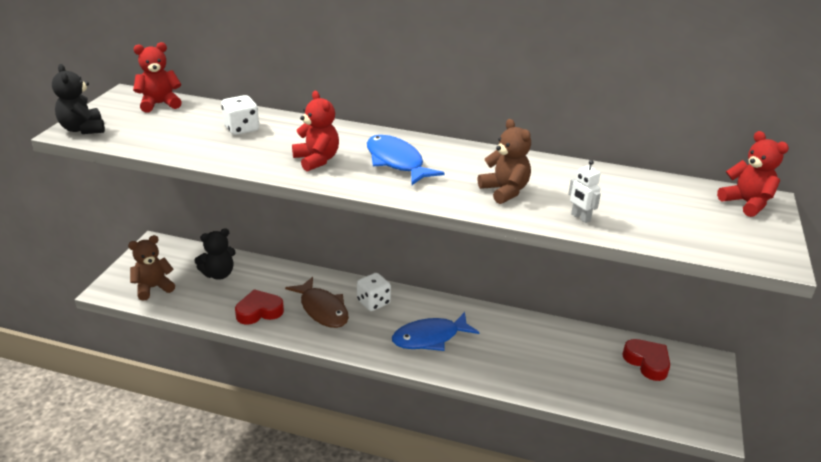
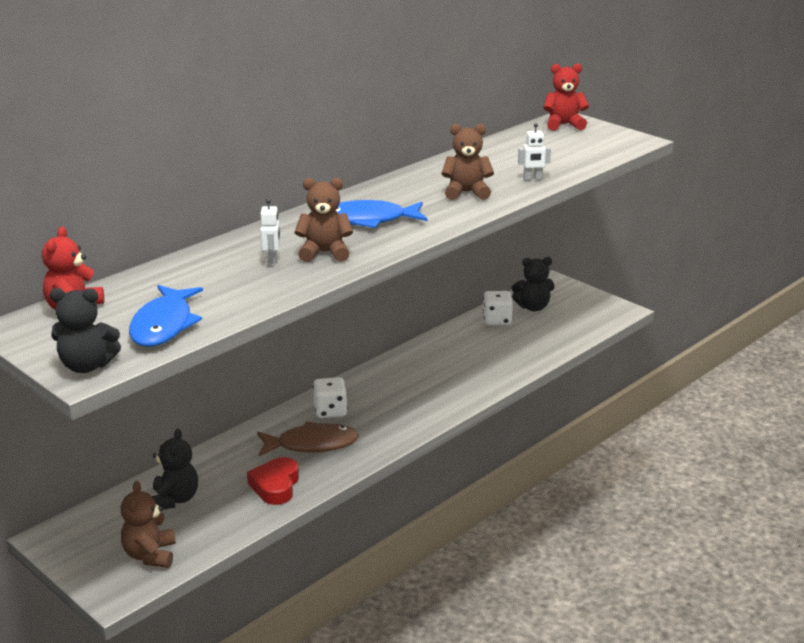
camera: 60 degrees left, 5 degrees down
white dice [221,95,259,135] -> white dice moved to [483,291,513,325]
red teddy bear [292,91,339,171] -> brown teddy bear [294,178,353,262]
blue fish [392,312,480,351] -> blue fish moved to [129,285,203,347]
red heart [622,339,670,381] -> black teddy bear [512,257,554,311]
none -> white robot [260,199,280,266]

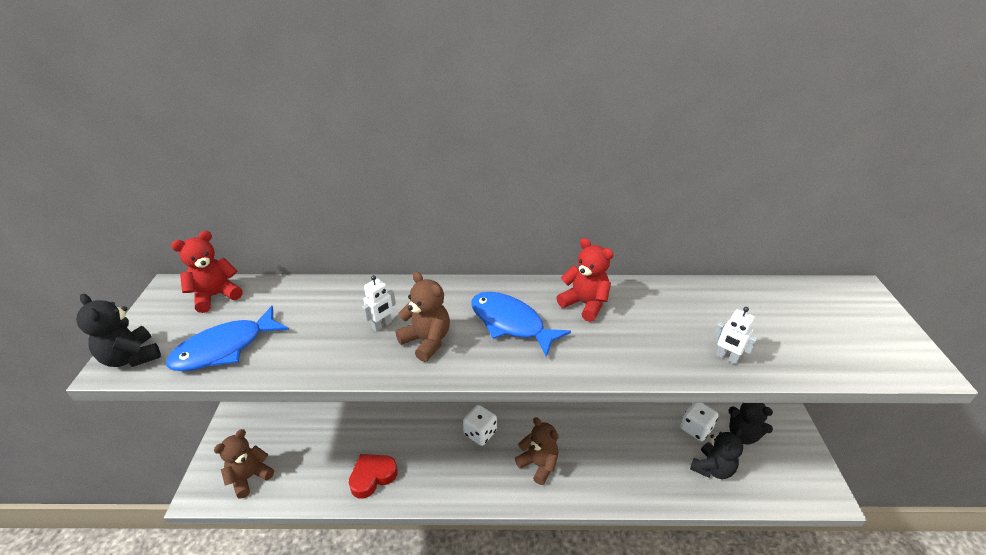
camera: 45 degrees right, 10 degrees up
black teddy bear [152,429,198,509] -> black teddy bear moved to [690,428,743,479]
brown fish [257,421,359,457] -> none
brown teddy bear [441,124,494,200] -> brown teddy bear moved to [515,417,559,485]
red teddy bear [543,63,589,131] -> red teddy bear moved to [556,238,614,322]

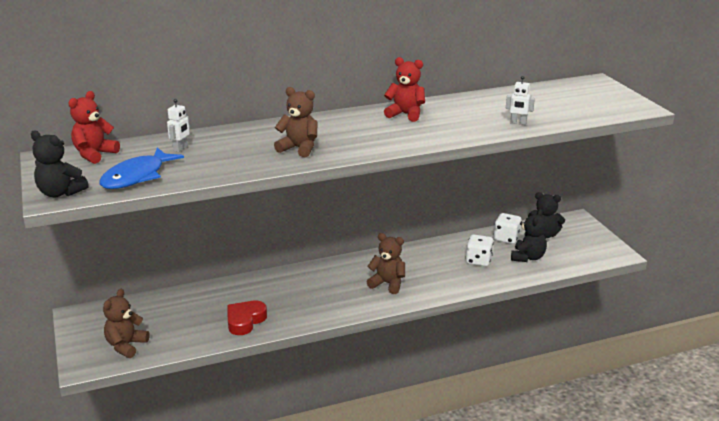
camera: 20 degrees left, 10 degrees down
white robot [362,275,396,332] -> white robot moved to [167,99,190,152]
white dice [463,405,497,446] -> white dice moved to [465,234,494,266]
blue fish [471,292,571,357] -> none

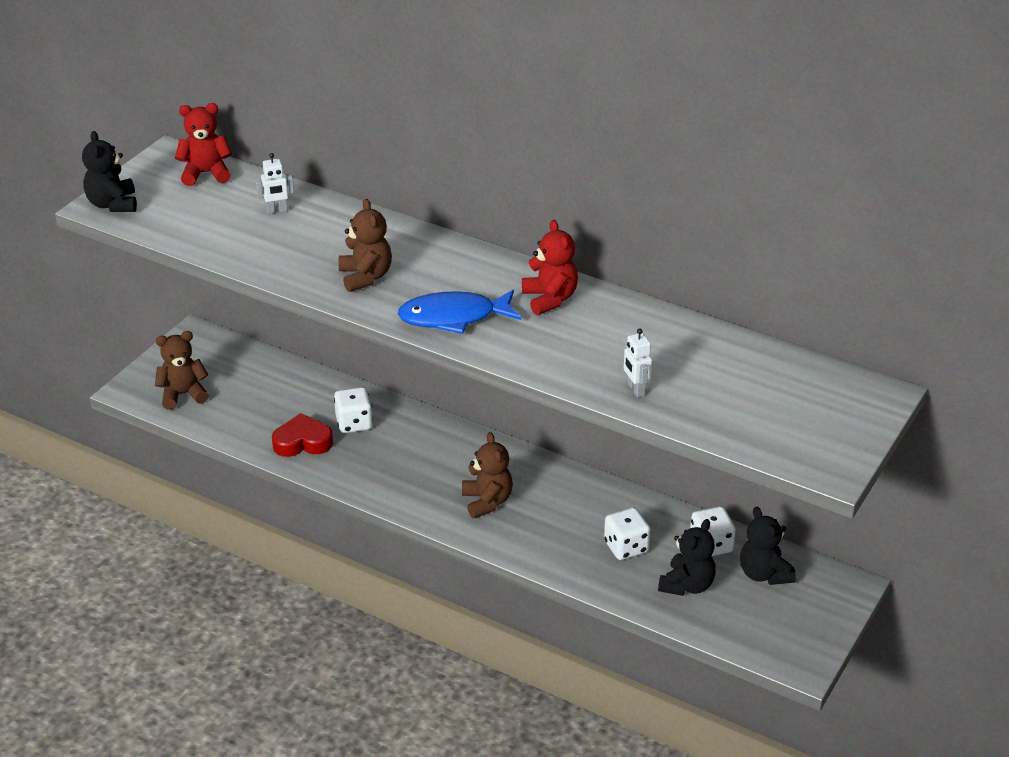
camera: 50 degrees right, 10 degrees up
blue fish [99,148,184,189] -> blue fish moved to [398,290,521,334]
black teddy bear [511,209,547,262] -> black teddy bear turned 45 degrees counterclockwise [658,519,716,596]
none -> white dice [334,387,373,433]

